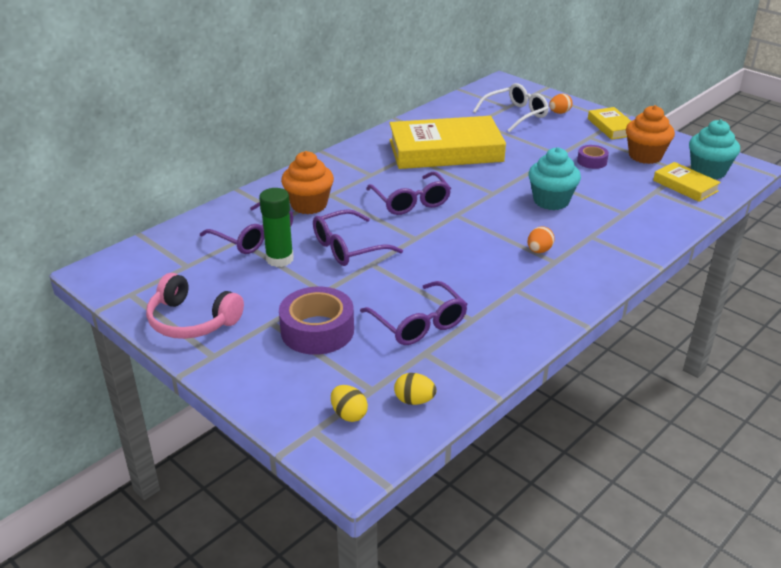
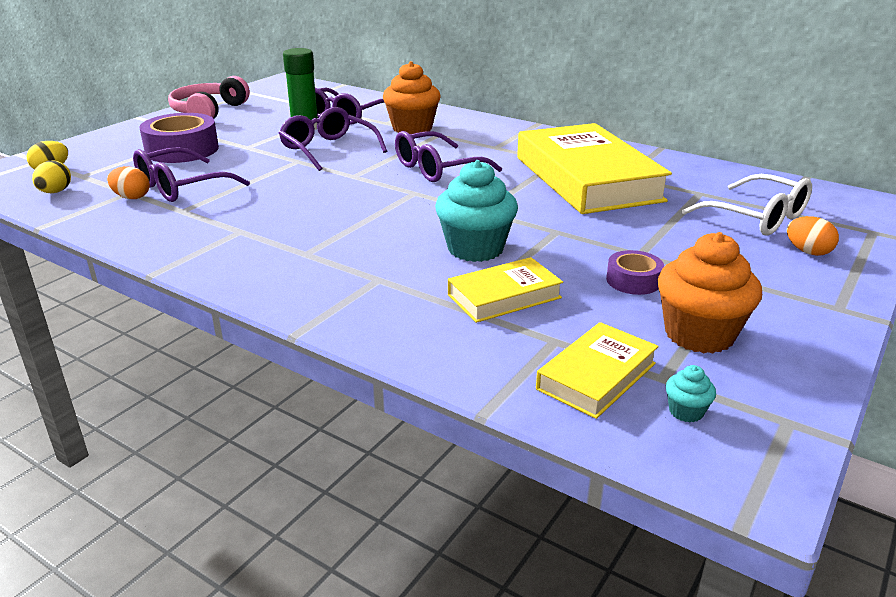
camera: 80 degrees right, 5 degrees down
orange egg [528,226,555,253] -> orange egg moved to [107,166,150,199]
yellow book [588,107,631,140] -> yellow book moved to [448,257,563,323]
turquoise cupcake [689,119,740,179] -> turquoise cupcake [666,365,716,423], size x0.43

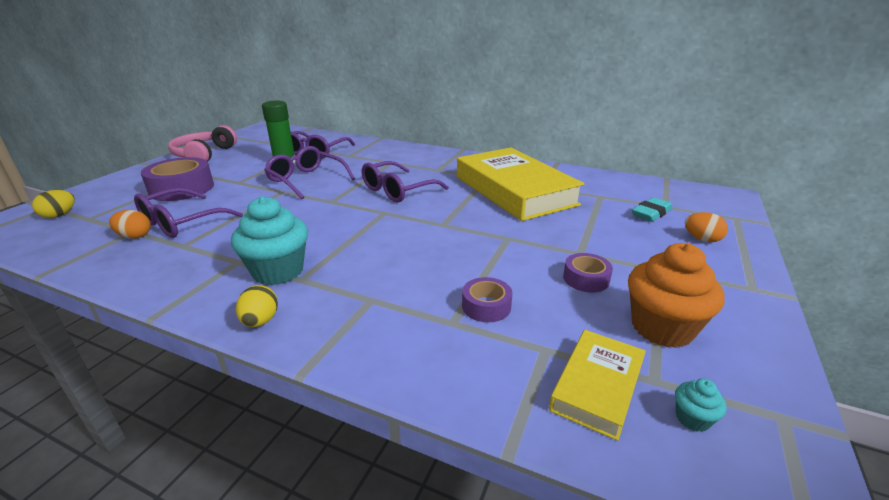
camera: 10 degrees left, 0 degrees up
yellow egg [32,160,71,193] -> yellow egg moved to [236,285,278,327]
orange cupcake [383,61,441,134] -> none
turquoise cupcake [435,160,518,262] -> turquoise cupcake moved to [231,196,308,285]
yellow book [448,257,563,323] -> purple tape [462,277,512,322]
white glasses [682,174,812,236] -> turquoise eraser [632,197,672,222]

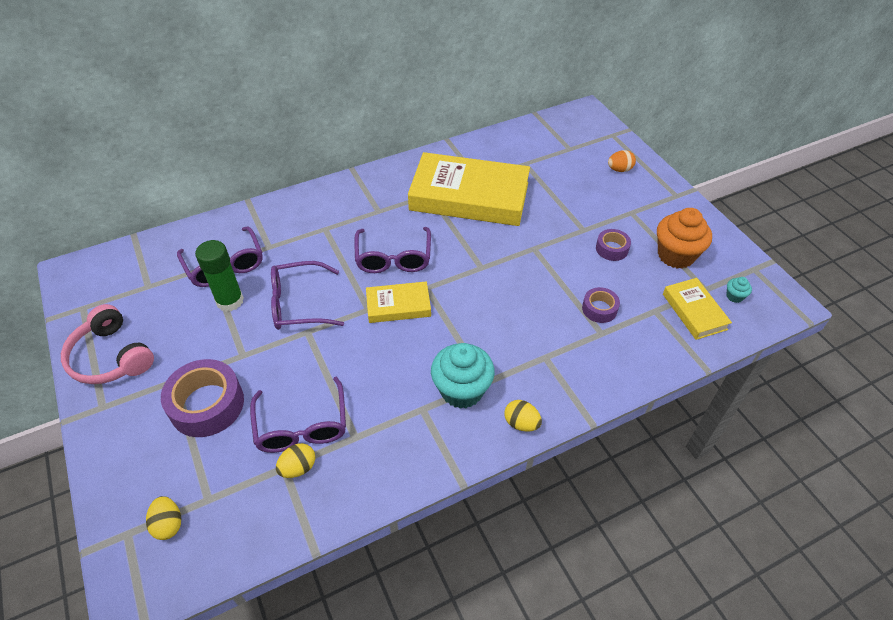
camera: 50 degrees left, 20 degrees up
orange egg [109,210,151,239] -> yellow egg [276,443,315,478]
turquoise eraser [632,197,672,222] -> none
none -> yellow book [366,281,431,323]

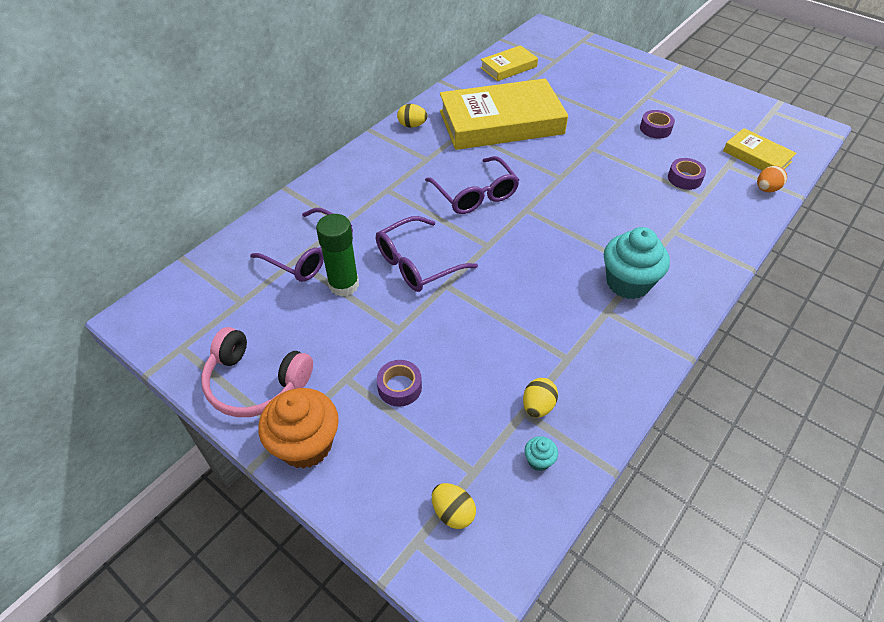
camera: 25 degrees left, 0 degrees up
purple tape [161,359,244,437] -> purple tape [377,360,422,407], size x0.54
purple glasses [250,377,346,453] -> none
yellow book [366,281,431,323] -> yellow book moved to [480,45,538,81]
yellow egg [504,400,542,432] -> yellow egg moved to [397,104,427,128]
orange egg [608,150,636,172] -> orange egg moved to [757,166,787,192]
orange cupcake [657,208,712,269] -> orange cupcake moved to [259,388,339,469]
turquoise cupcake [726,277,752,303] -> turquoise cupcake moved to [525,436,558,471]

